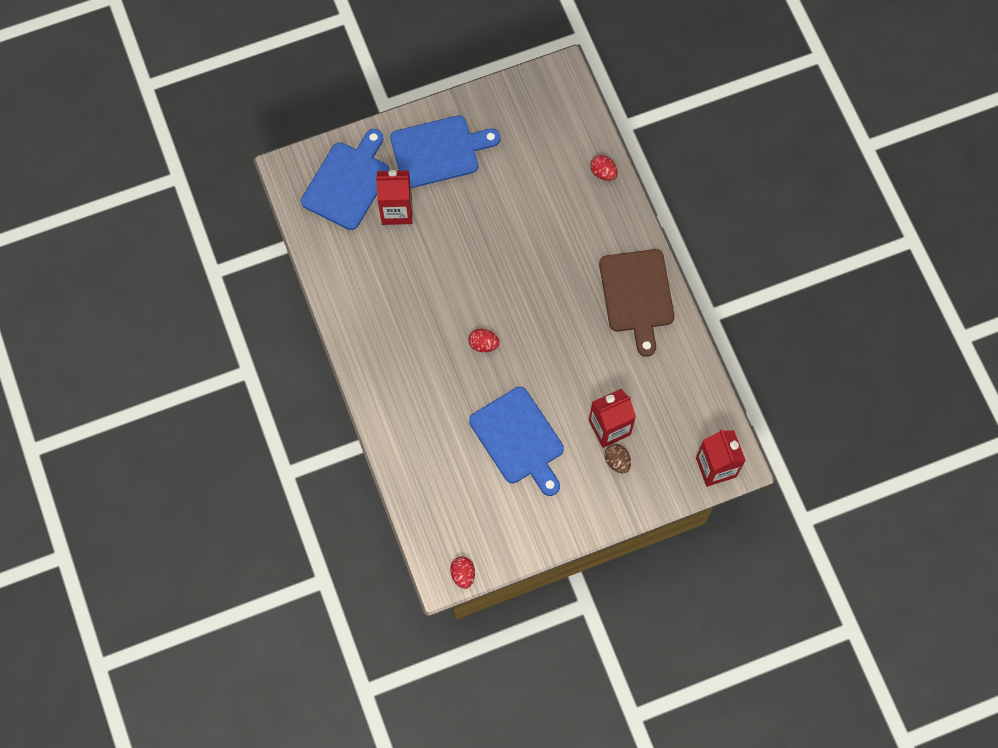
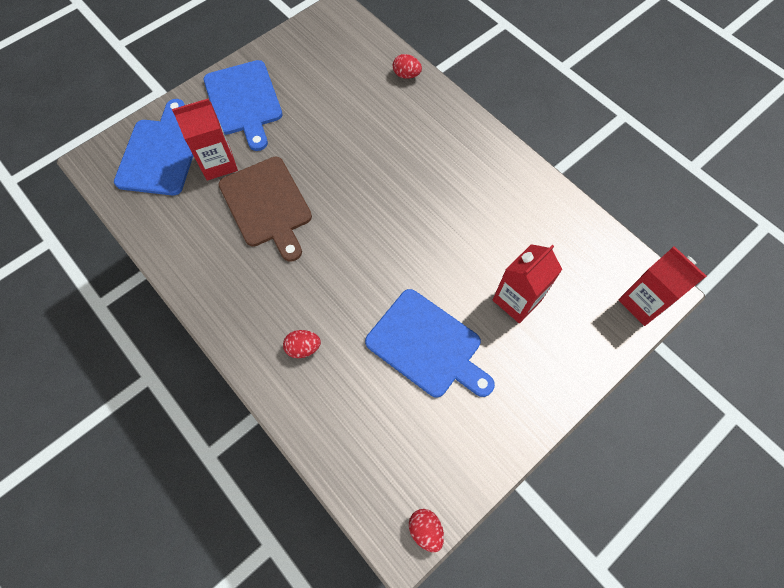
camera: 20 degrees left, 5 degrees down
blue cutting board [390,115,500,188] -> blue cutting board turned 105 degrees clockwise [204,60,282,151]
red egg [468,329,500,352] -> red egg moved to [283,330,321,358]
brown cutting board [599,249,674,357] -> brown cutting board moved to [218,157,312,262]
brown egg [605,444,631,473] -> none

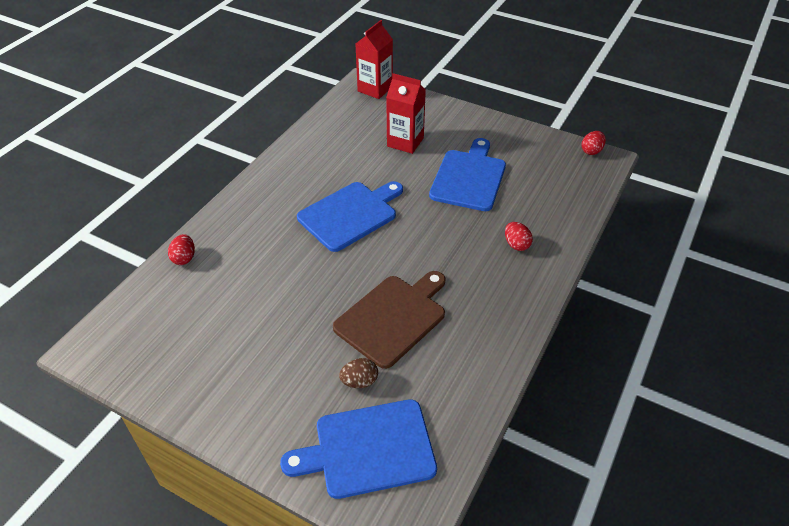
camera: 110 degrees left, 20 degrees down
red carton [172,99,238,181] -> brown egg [339,358,378,388]
blue cutting board [204,60,282,151] -> blue cutting board moved to [297,181,403,252]

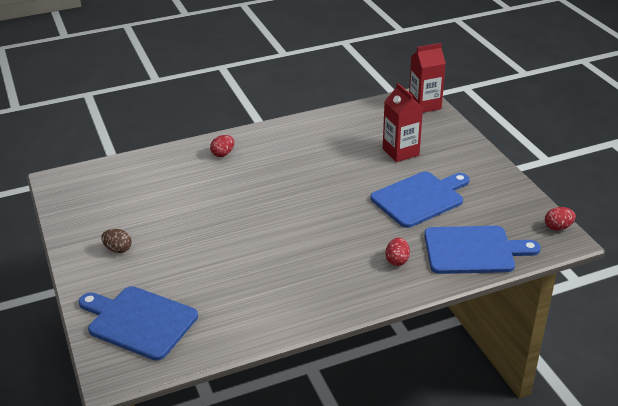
camera: 40 degrees right, 10 degrees down
red egg [168,234,195,265] -> red egg moved to [210,135,234,157]
blue cutting board [297,181,403,252] -> blue cutting board moved to [424,226,541,274]
brown cutting board [333,271,446,369] -> none
brown egg [339,358,378,388] -> brown egg moved to [101,229,132,253]

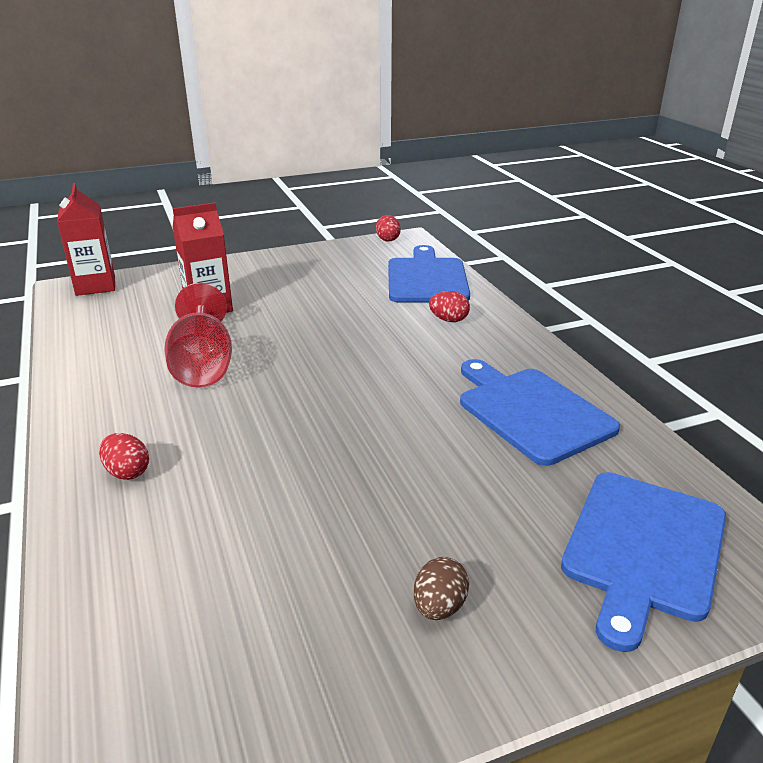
camera: 90 degrees left, 5 degrees down
blue cutting board [371,171,469,228] -> blue cutting board moved to [460,359,620,466]
none -> red goblet [164,283,232,388]

